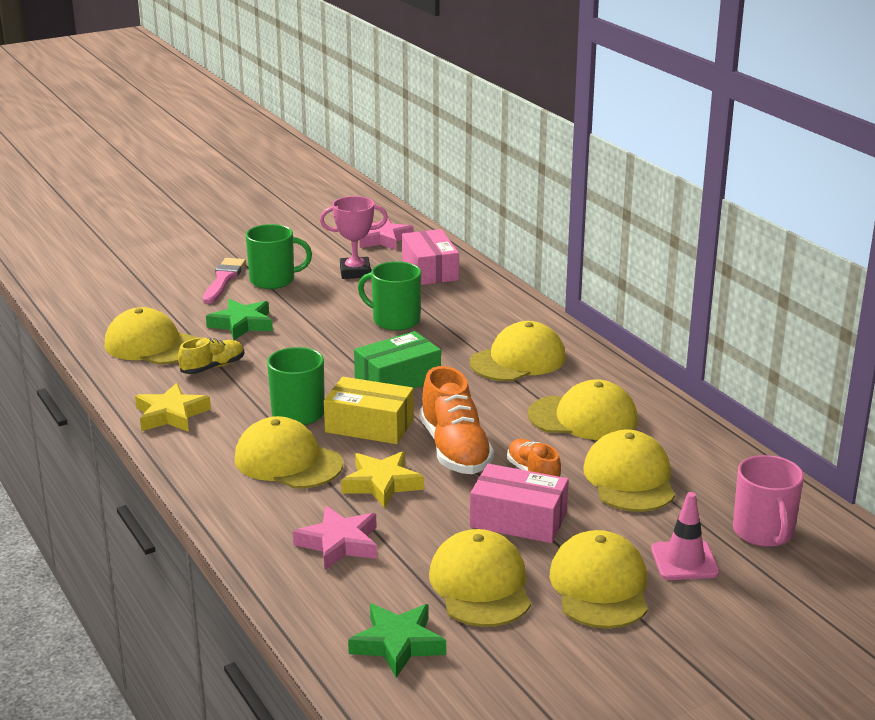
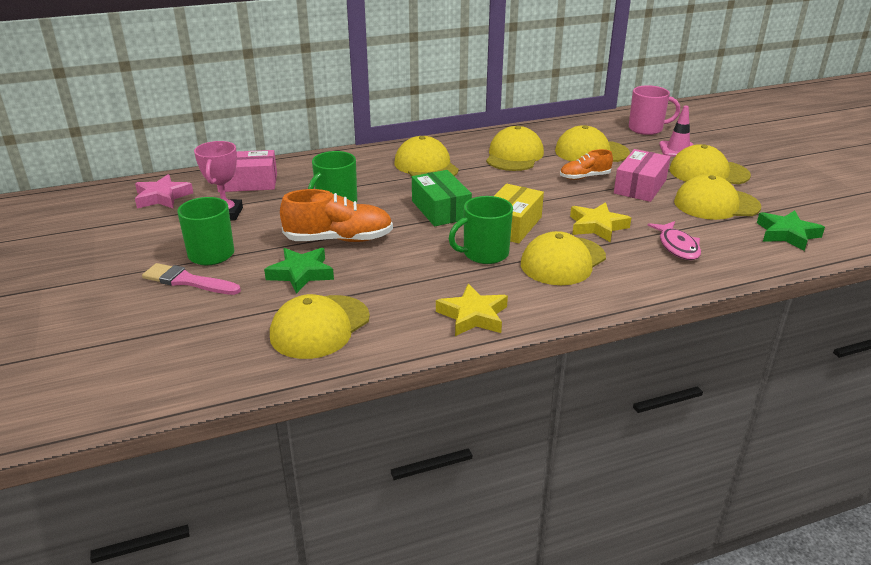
camera: 80 degrees left, 5 degrees up
yellow shoe [178,338,245,374] -> none
pink star [293,506,377,570] -> pink fish [647,221,701,260]
orange shoe [420,366,494,474] -> orange shoe moved to [280,189,393,242]

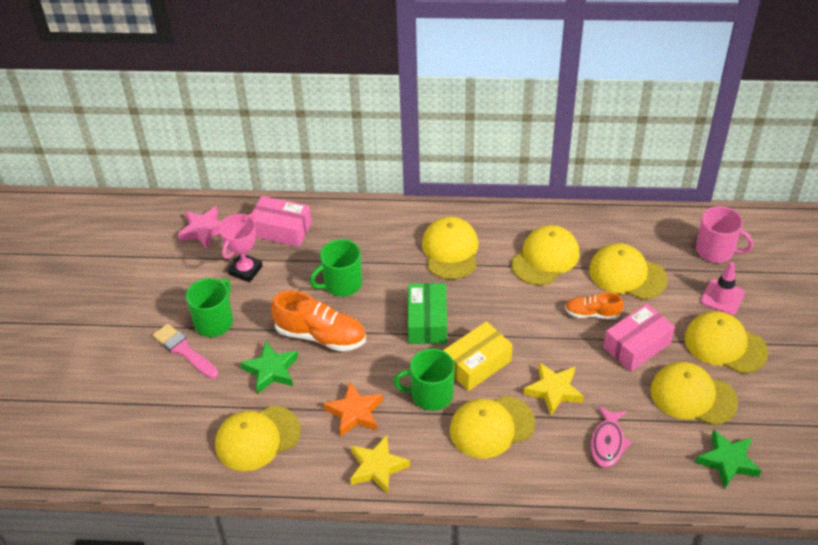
camera: 25 degrees right, 15 degrees up
none -> orange star [323,382,383,437]

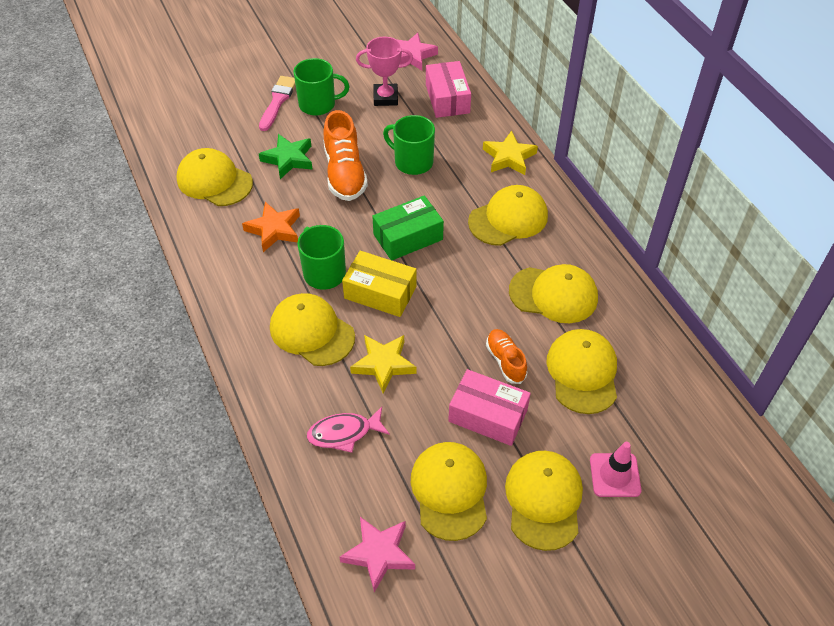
camera: 60 degrees right, 5 degrees up
yellow star [350,435,410,494] -> yellow star moved to [483,131,538,175]
green star [695,429,761,488] -> pink star [339,517,415,592]
pink mug [696,206,754,263] -> none

